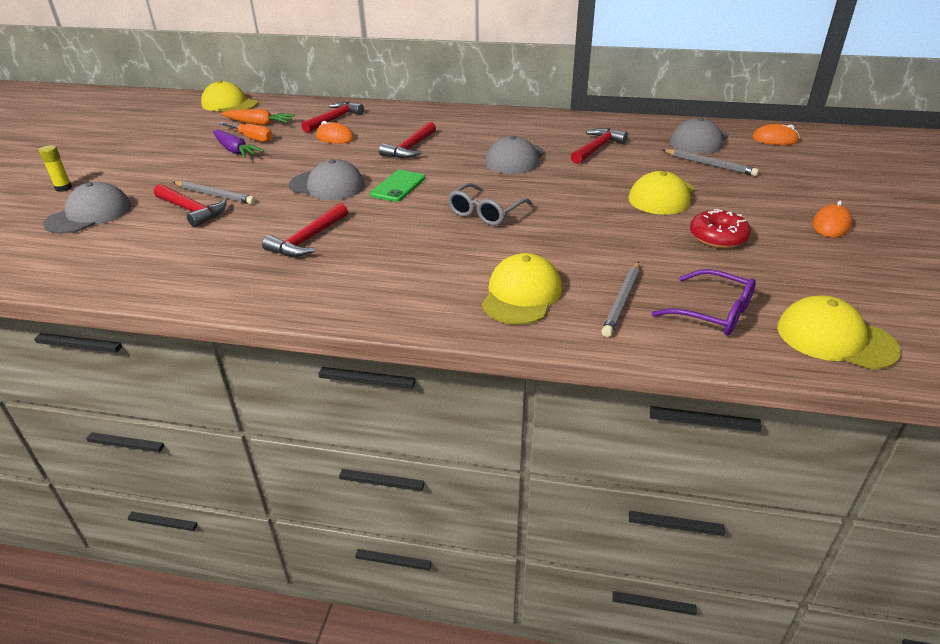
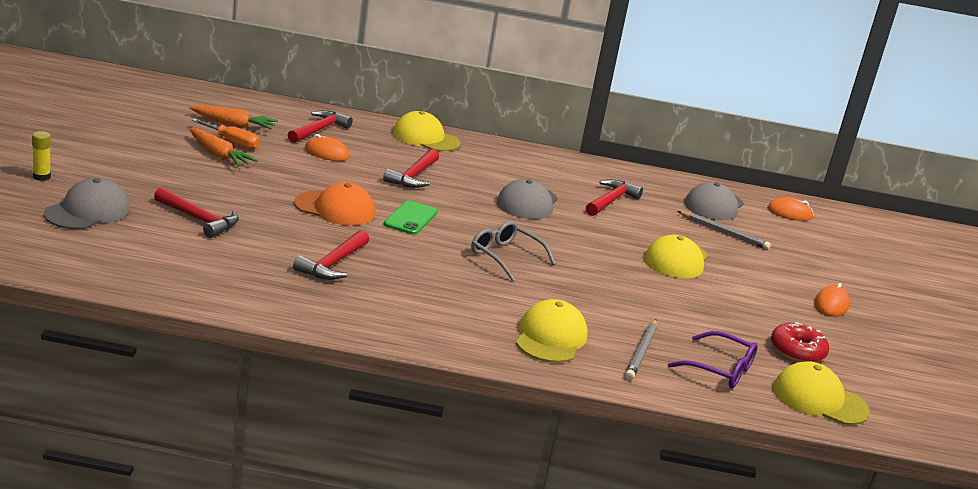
camera: 10 degrees left, 10 degrees down
grey pencil [173,181,255,204] -> none
yellow cap [201,81,257,112] -> yellow cap moved to [393,111,461,151]
purple carrot [213,130,264,158] -> orange carrot [190,128,258,167]
grey cap [289,159,365,200] -> orange cap [294,182,375,226]
grey glasses [447,183,532,226] -> grey glasses turned 105 degrees clockwise [471,221,556,281]
red donut [690,209,751,248] -> red donut moved to [771,322,829,362]

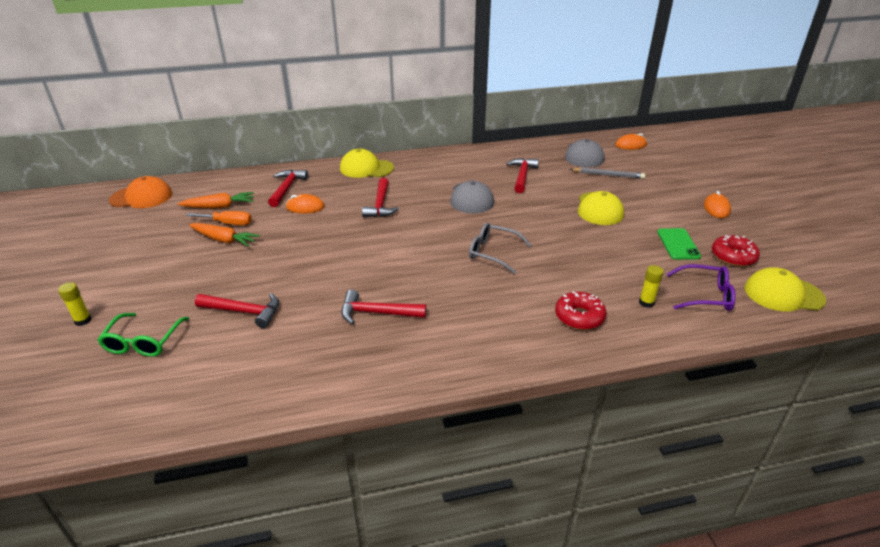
camera: 15 degrees left, 10 degrees up
grey cap [44,177,130,229] -> green glasses [97,313,189,357]
red hammer [293,230,369,280] -> red hammer turned 90 degrees clockwise [341,290,426,325]
orange cap [294,182,375,226] -> orange cap moved to [109,176,172,208]
green phone [384,200,438,235] -> green phone moved to [657,228,701,260]
yellow cap [516,299,588,363] -> red donut [555,292,607,330]
grey pencil [625,319,657,380] -> yellow glue stick [639,265,664,308]

